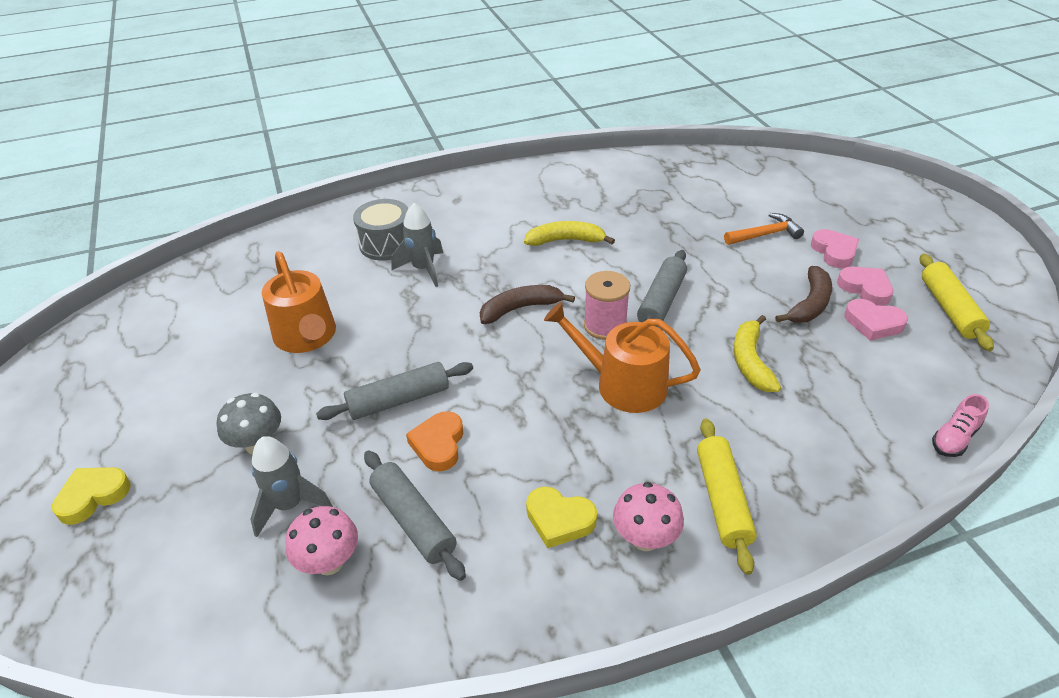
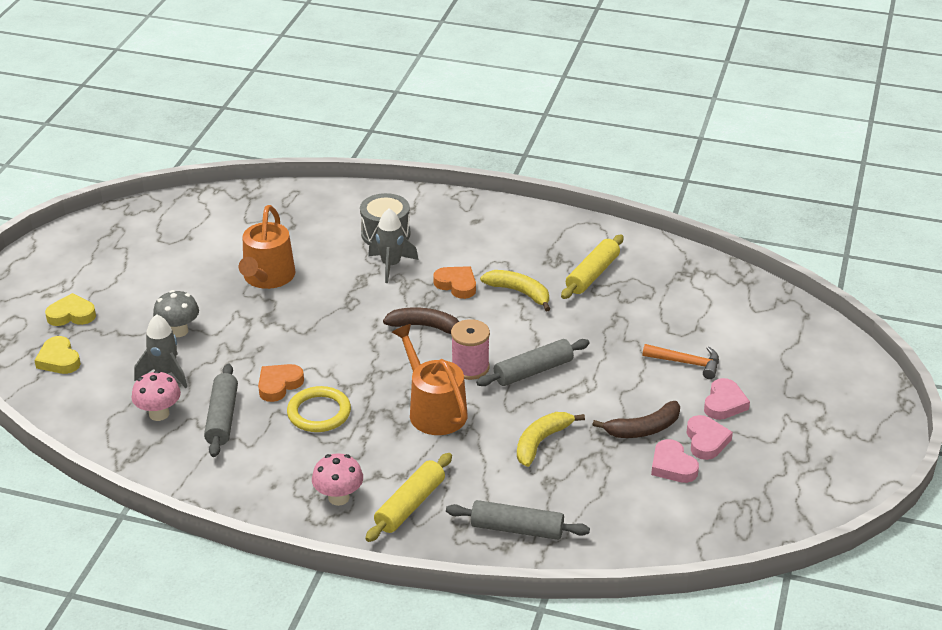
camera: 35 degrees right, 5 degrees down
grey rolling pin [316,362,473,420] -> grey rolling pin moved to [446,500,590,540]
yellow heart [526,487,597,548] -> yellow heart moved to [34,336,81,374]
yellow rolling pin [920,254,994,351] -> yellow rolling pin moved to [561,235,624,299]
pink shoe [932,394,989,457] -> none
none -> yellow ring [287,386,351,432]
none -> orange heart [433,266,476,299]

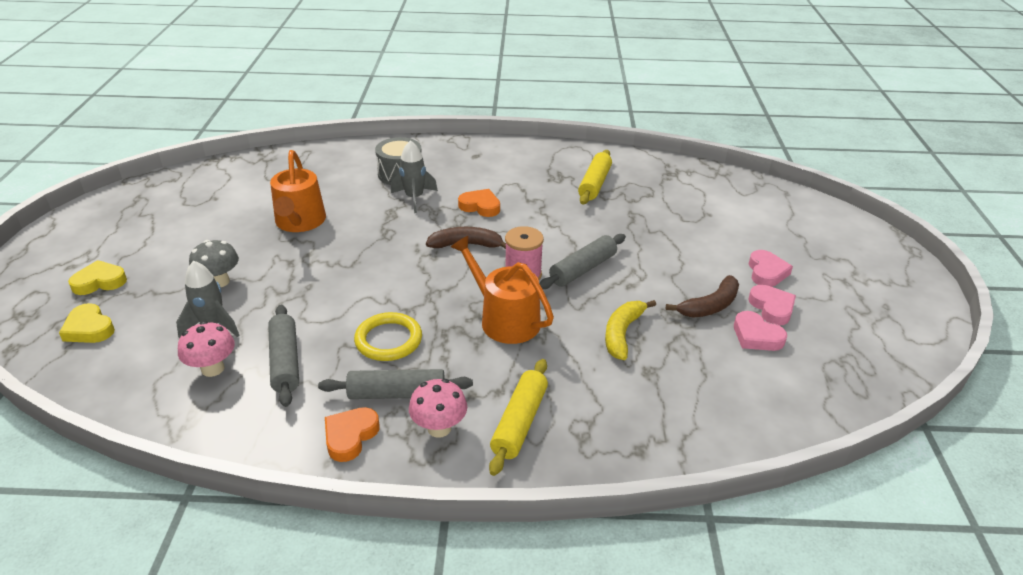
camera: 15 degrees left, 0 degrees up
orange heart [258,364,304,402] -> orange heart moved to [325,407,380,462]
grey rolling pin [446,500,590,540] -> grey rolling pin moved to [318,369,473,399]
yellow banana [480,270,550,311] -> none
orange hammer [642,344,719,379] -> none

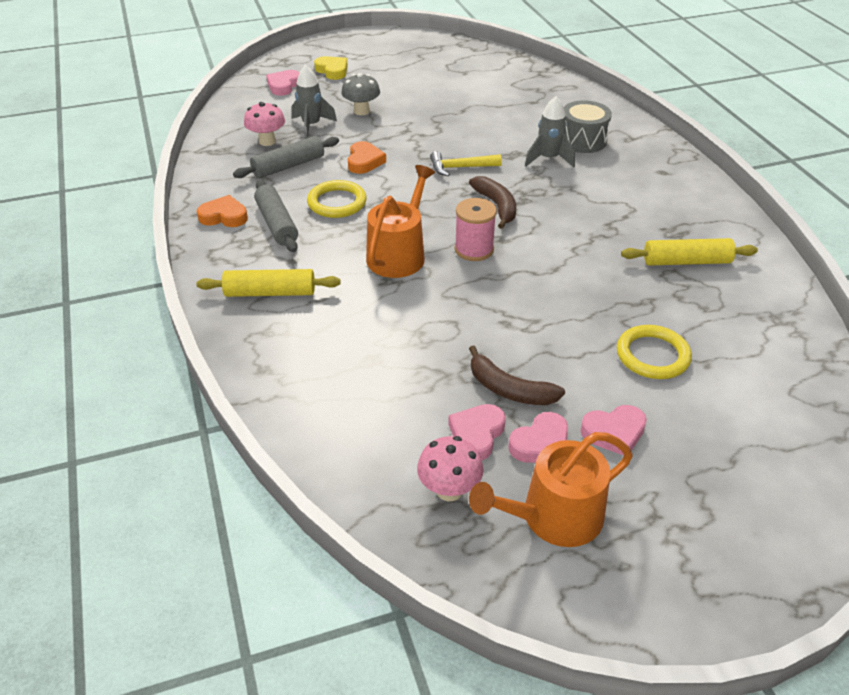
camera: 70 degrees right, 5 degrees up
yellow heart [59,303,115,343] -> pink heart [266,70,299,96]
orange watering can [270,150,326,232] -> orange watering can moved to [469,432,633,547]
pink mushroom [409,379,467,438] -> pink mushroom moved to [417,436,484,501]
orange heart [458,189,500,217] -> orange heart moved to [348,141,386,174]
grey rolling pin [539,234,626,289] -> none
yellow banana [605,300,656,360] -> none
none -> yellow hammer [430,151,502,176]
none -> yellow ring [617,325,692,379]

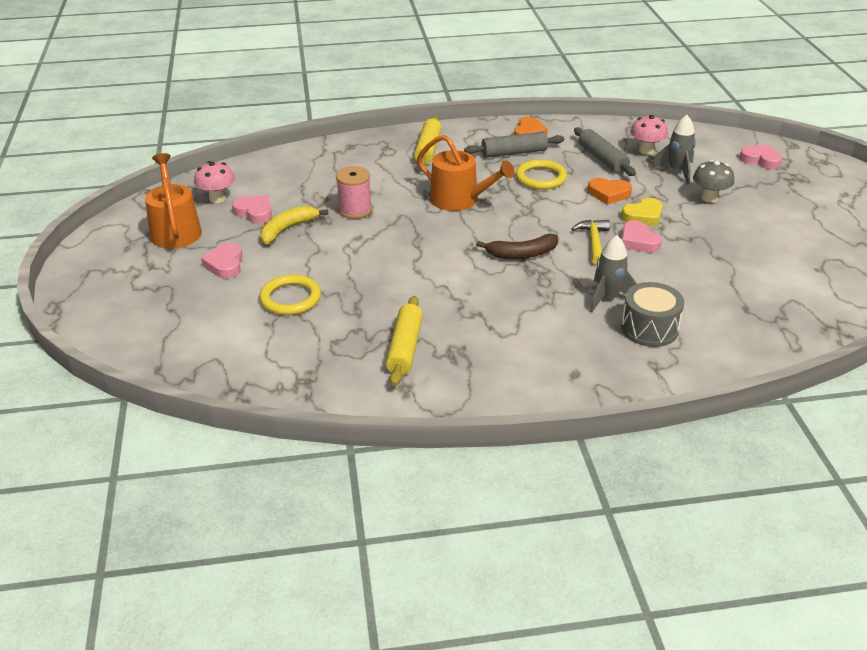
camera: 100 degrees right, 5 degrees down
yellow heart [314,56,348,80] -> yellow heart moved to [621,198,663,226]
pink spool [454,198,497,261] -> pink spool moved to [336,166,372,219]
brown banana [469,346,565,405] -> yellow banana [260,206,328,244]
pink heart [508,412,568,463] -> pink heart moved to [622,220,662,253]

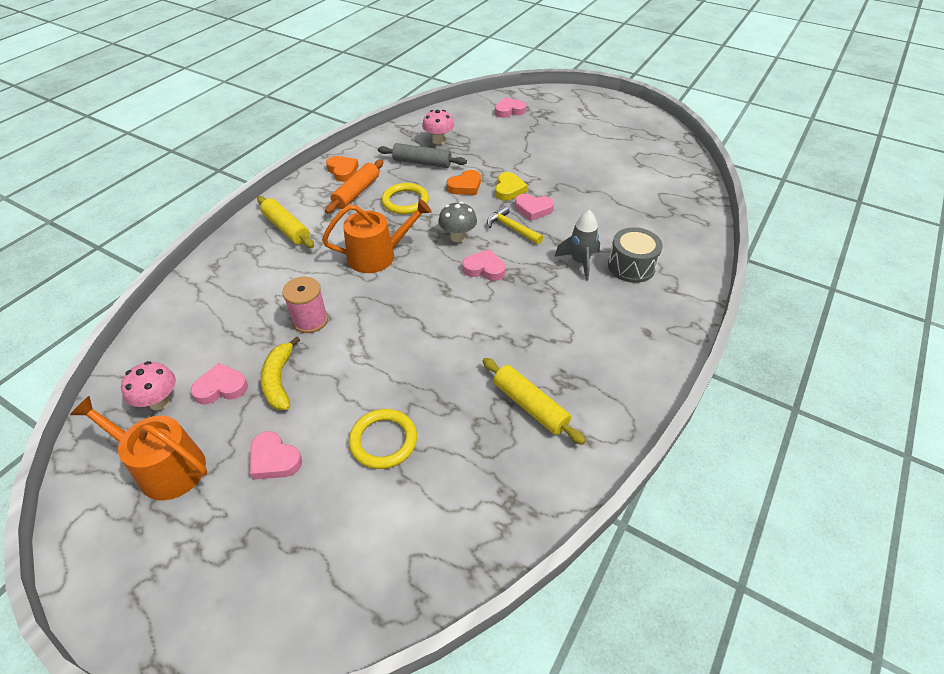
camera: 50 degrees left, 10 degrees up
grey rolling pin [464,132,564,158] -> orange rolling pin [325,160,383,214]
brown banana [476,234,558,259] -> pink heart [462,249,505,281]
grey rocket [651,115,696,184] -> none
grey mushroom [693,160,734,203] -> grey mushroom moved to [438,202,477,242]

